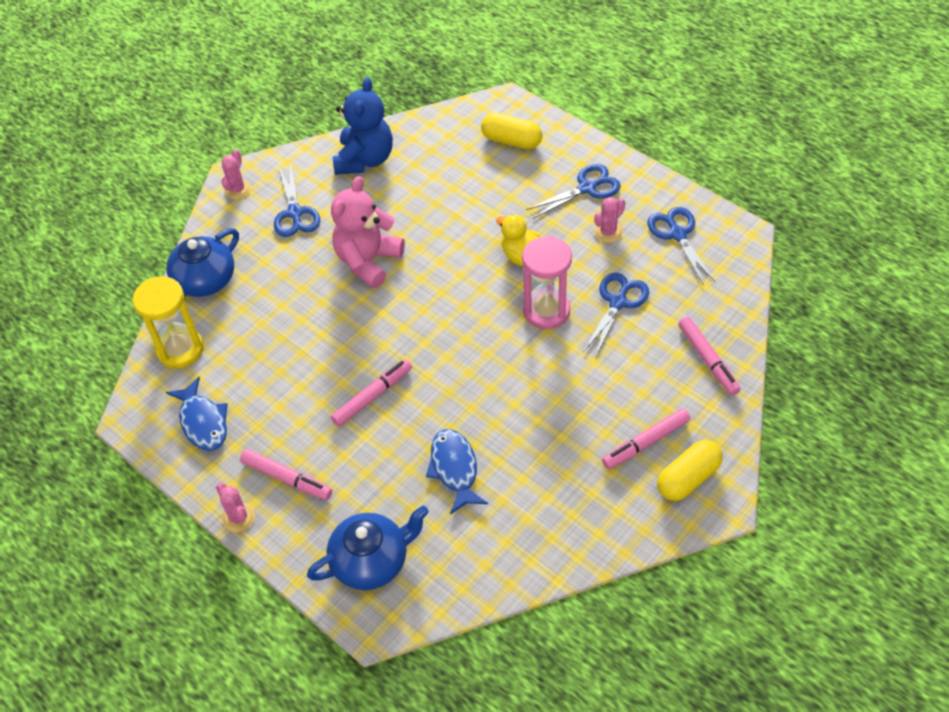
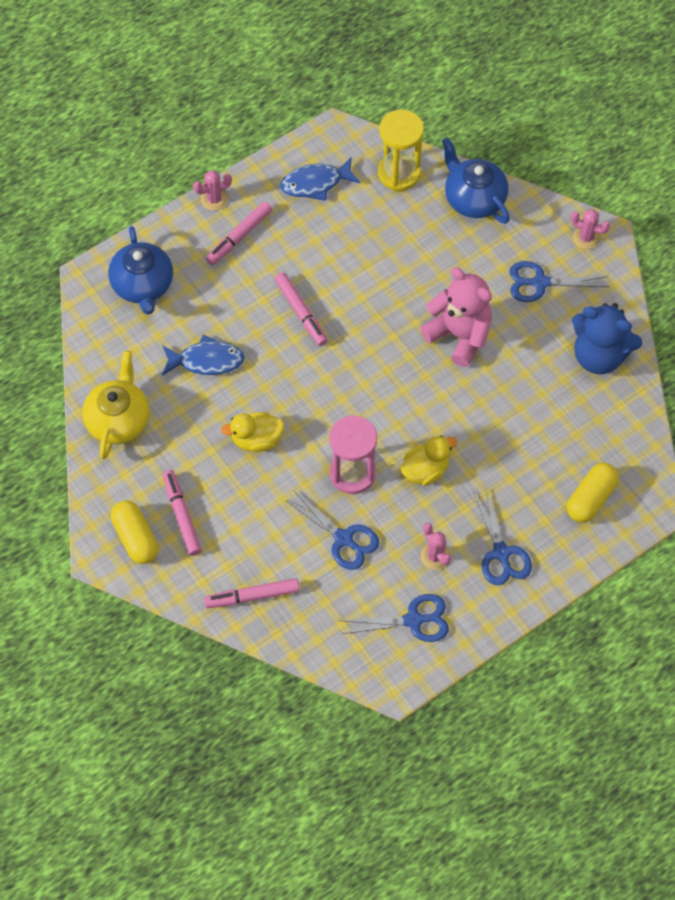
camera: 100 degrees right, 10 degrees up
none -> yellow teapot [82,350,150,459]
none -> yellow duck [221,412,285,452]

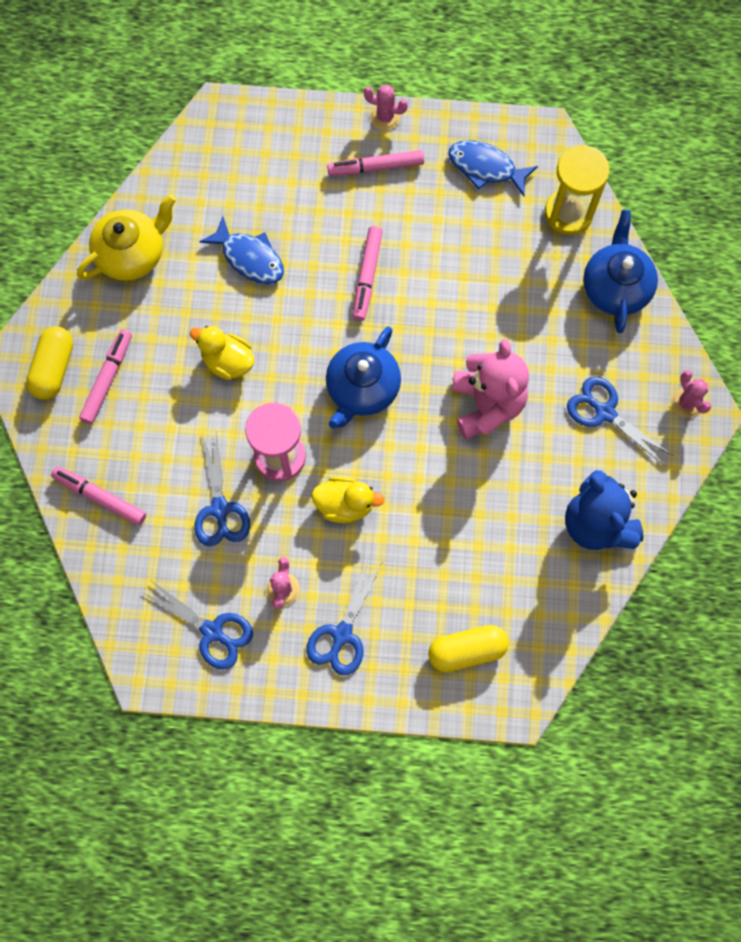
camera: 40 degrees right, 10 degrees up
blue teapot [108,226,173,315] -> blue teapot moved to [326,326,401,429]

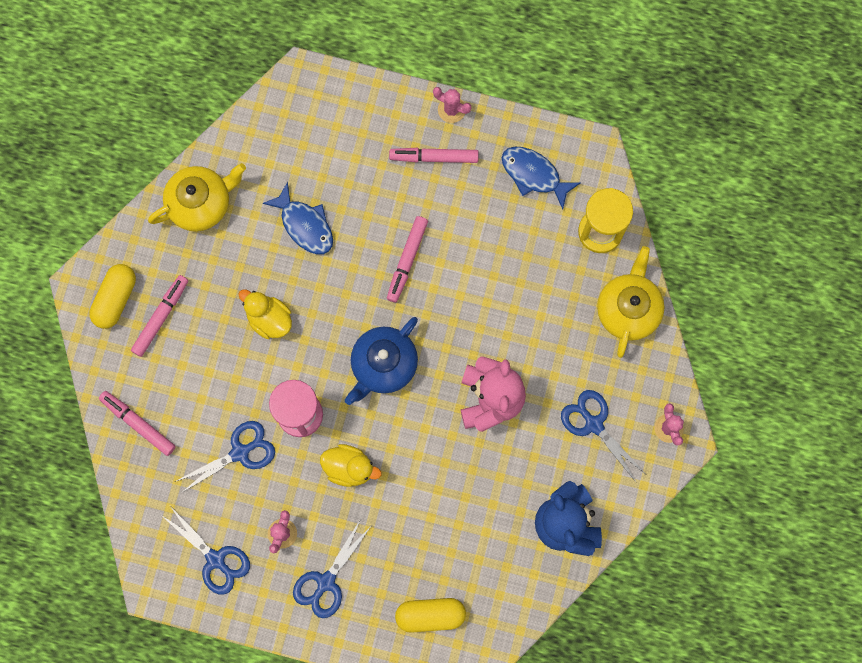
camera: 10 degrees right, 5 degrees up
blue scissors [194,432,250,546] -> blue scissors turned 120 degrees counterclockwise [175,421,275,494]
blue teapot [583,210,658,333] -> yellow teapot [597,246,664,358]

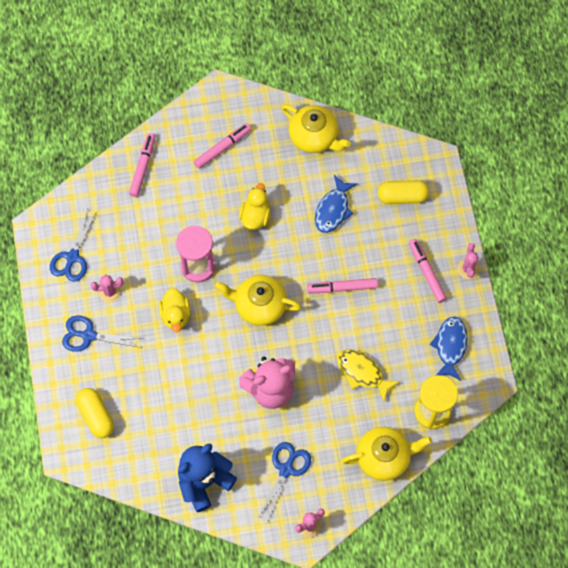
camera: 65 degrees right, 10 degrees down
yellow capsule [89,264,136,329] -> yellow capsule moved to [378,180,430,204]
pink marker [131,275,188,357] -> pink marker turned 45 degrees counterclockwise [194,123,251,169]
blue scissors [175,421,275,494] -> none
blue teapot [345,317,418,405] -> yellow teapot [215,275,302,326]
none -> yellow fish [337,349,400,402]

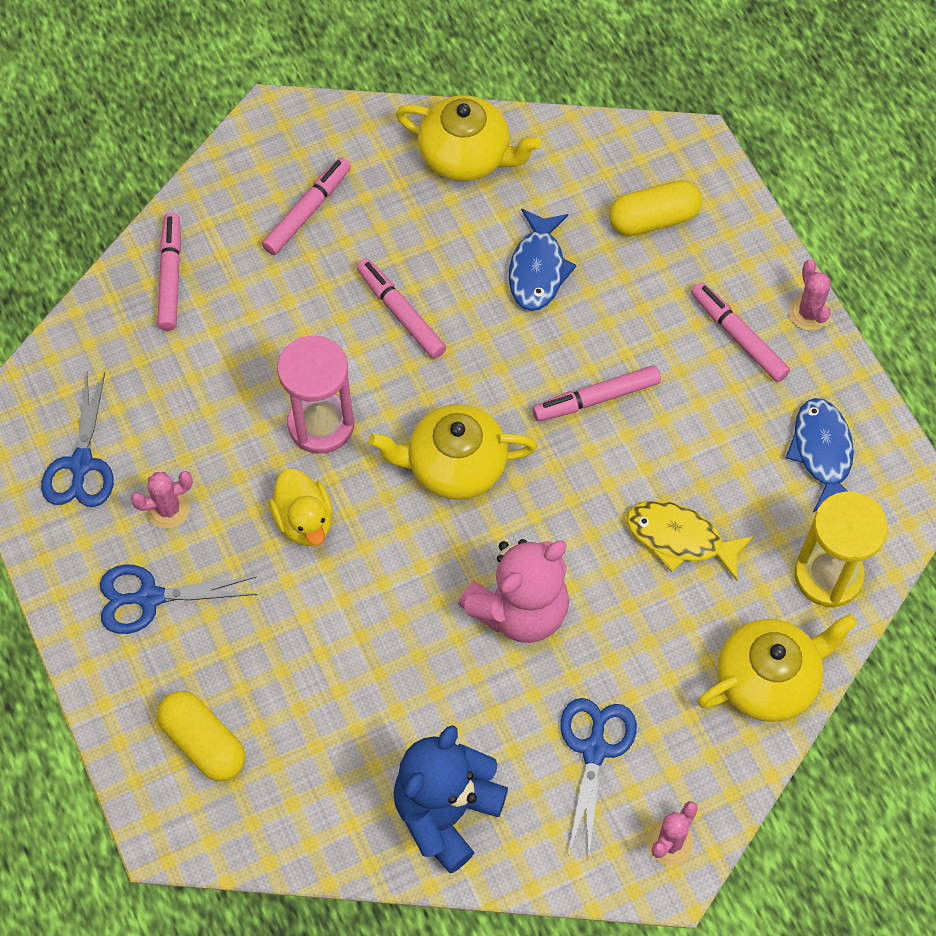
camera: 15 degrees left, 5 degrees down
yellow duck [239,183,270,230] -> pink marker [357,259,446,359]

